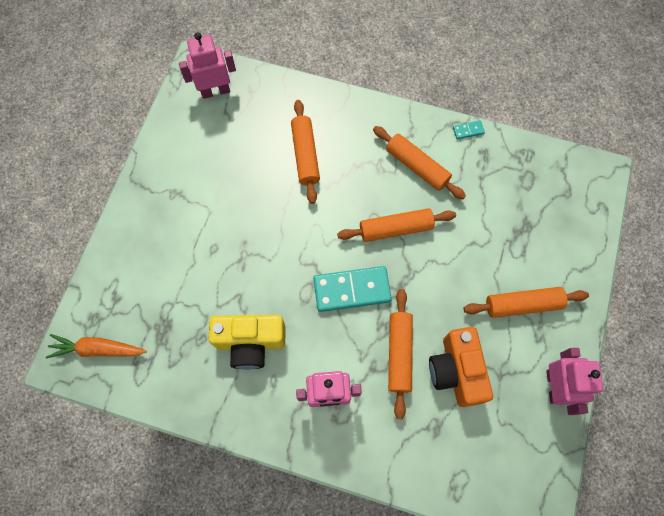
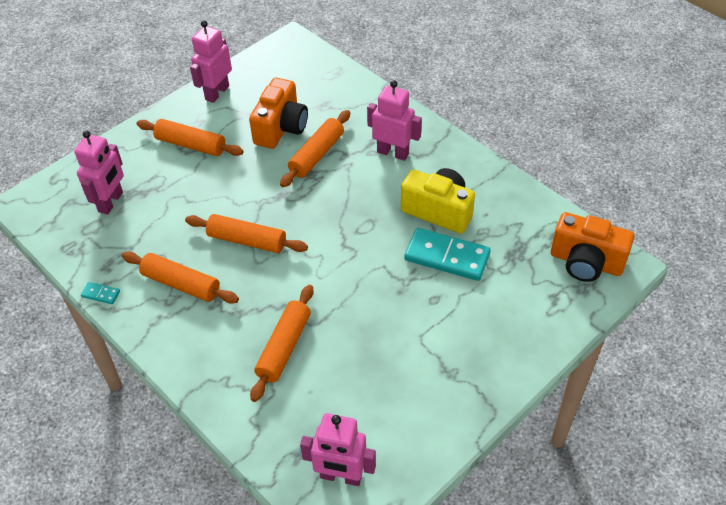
camera: 150 degrees left, 20 degrees down
orange carrot [46,334,147,359] -> orange camera [551,212,635,282]
turquoise domino [313,266,392,312] -> turquoise domino moved to [404,228,491,281]
orange rolling pin [373,126,466,199] -> orange rolling pin turned 45 degrees counterclockwise [122,251,239,304]
none -> pink robot [74,131,124,214]

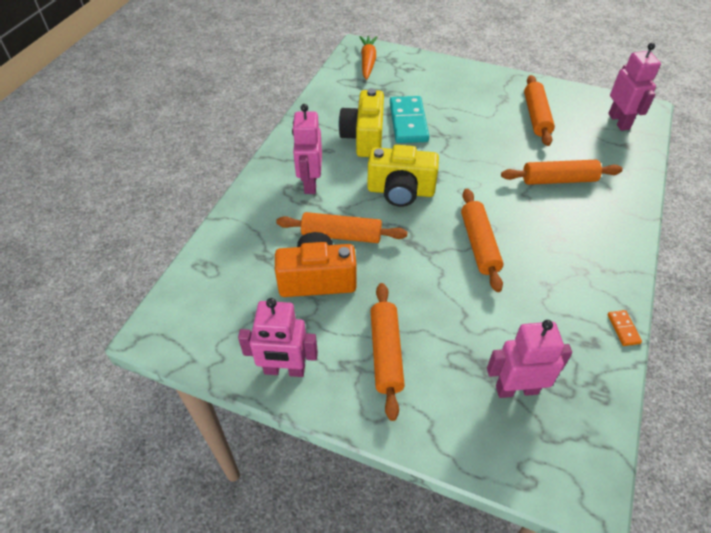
camera: 115 degrees left, 0 degrees up
turquoise domino [81,282,120,304] -> orange domino [608,310,642,346]
orange rolling pin [122,251,239,304] -> orange rolling pin moved to [524,75,555,146]
orange camera [551,212,635,282] -> orange carrot [359,36,377,80]
none -> yellow camera [367,145,439,207]

